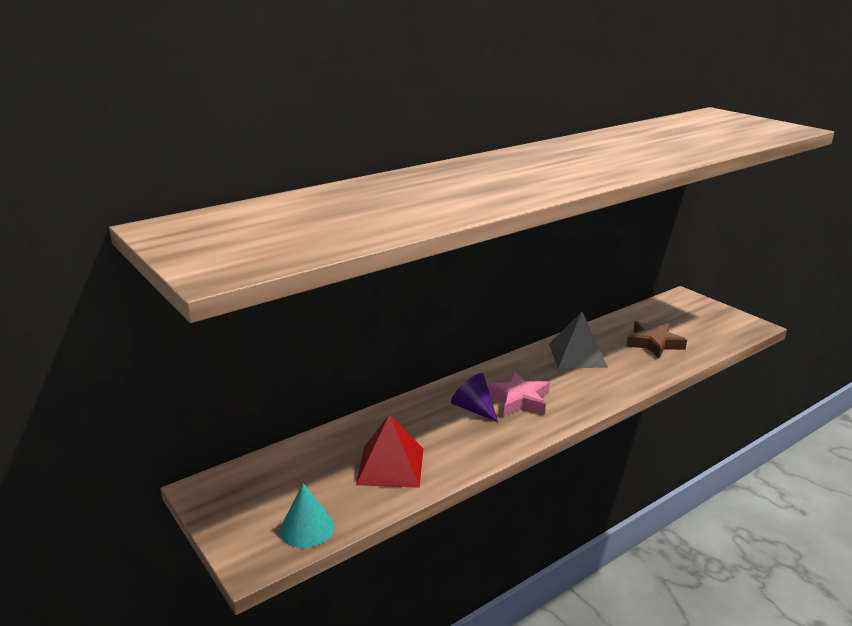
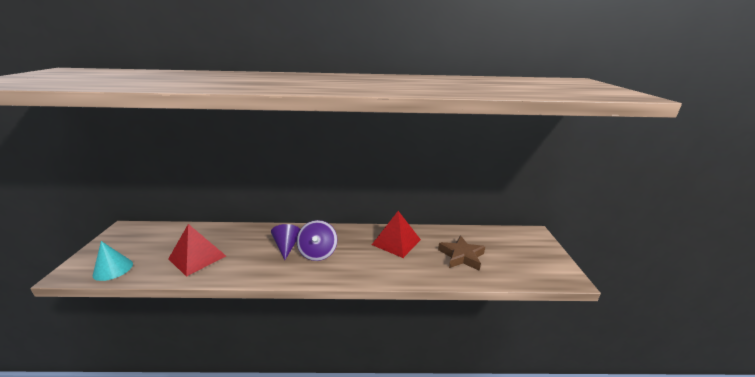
camera: 35 degrees right, 0 degrees up
pink star [487,371,550,416] -> purple spinning top [297,220,337,261]
grey pyramid [549,312,608,369] -> red pyramid [372,211,421,258]

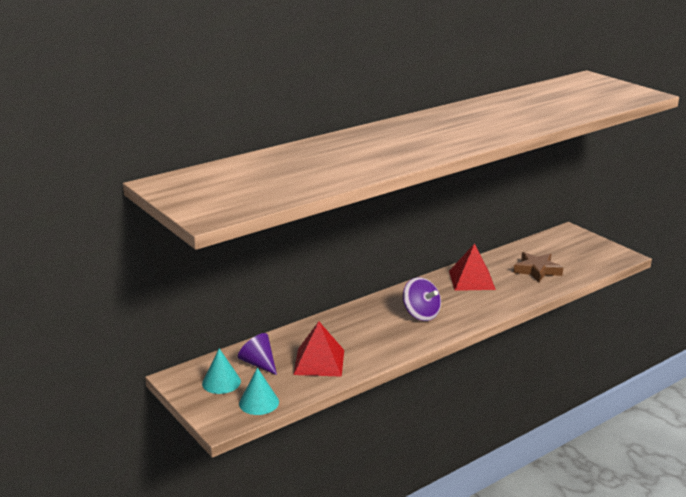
camera: 35 degrees left, 0 degrees up
purple cone [271,224,300,260] -> purple cone moved to [238,333,277,375]
none -> turquoise cone [202,348,241,394]

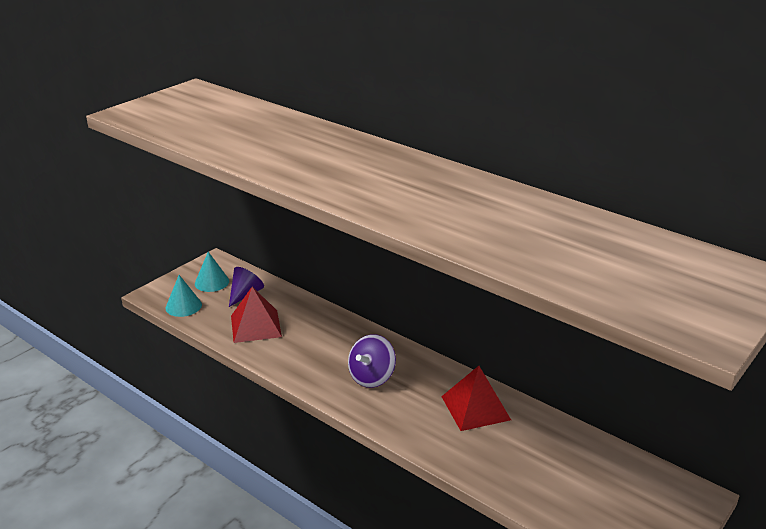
camera: 75 degrees right, 5 degrees up
brown star [513,252,563,282] -> none

